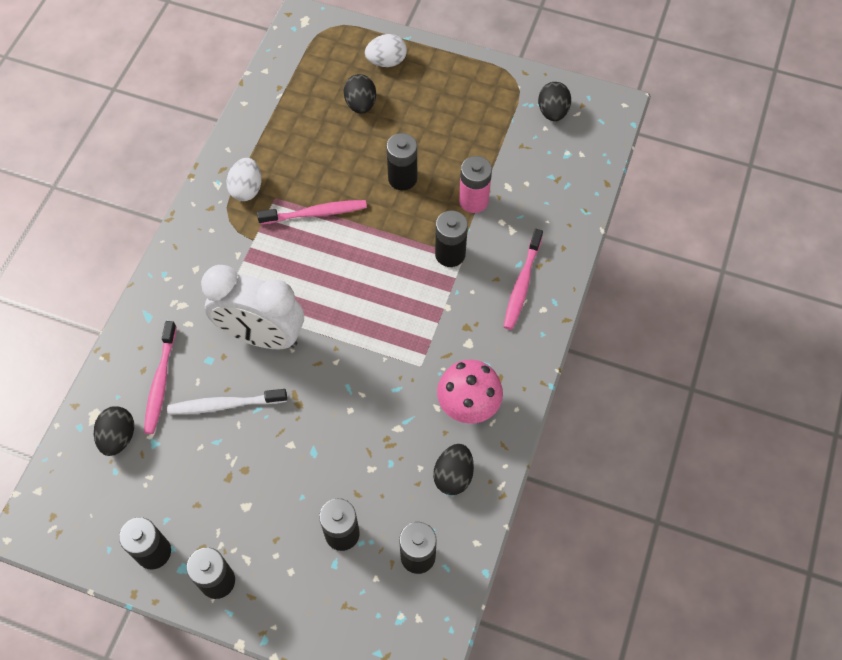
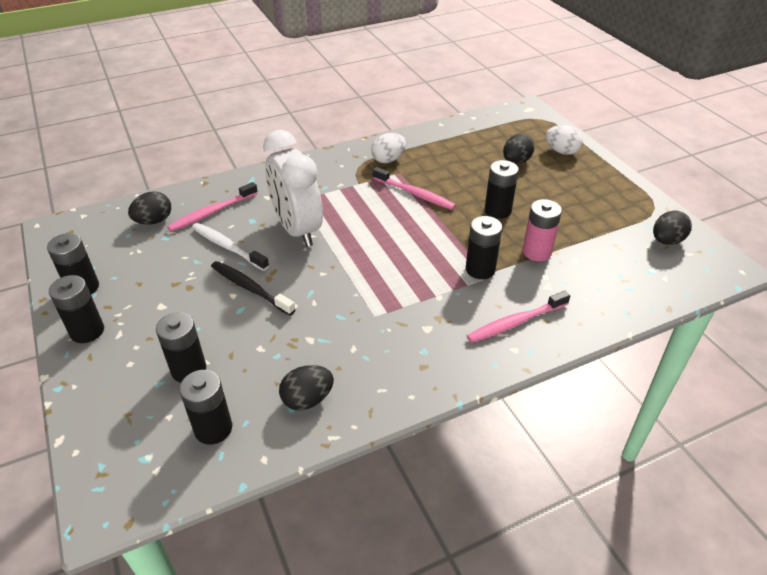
camera: 45 degrees right, 20 degrees down
pink mushroom [437,360,503,424] -> none
none -> black toothbrush [211,261,296,316]

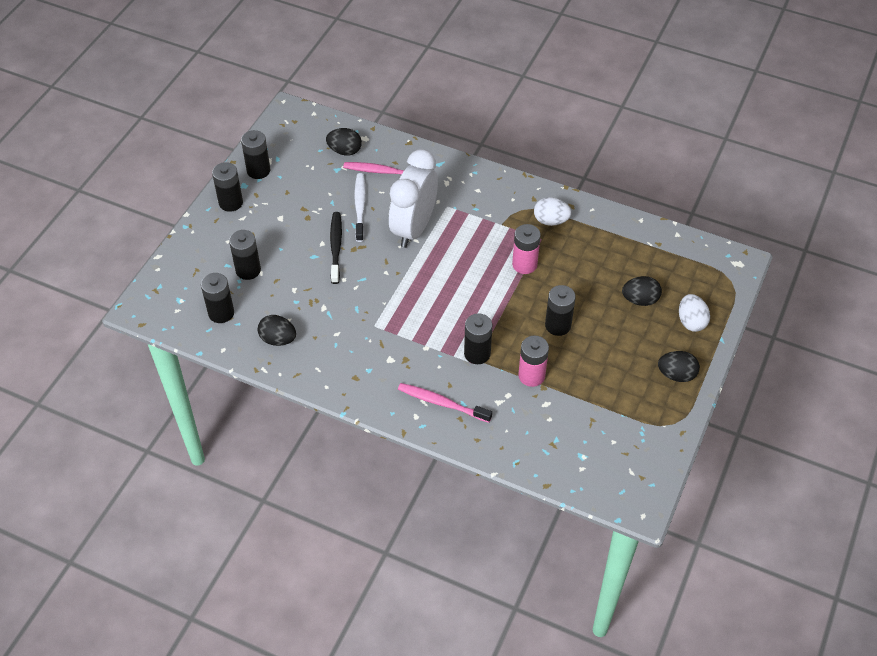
camera: 50 degrees right, 10 degrees up
pink toothbrush [372,167,456,210] -> pink battery [512,224,541,274]
black egg [653,210,692,245] -> black egg moved to [658,351,700,382]

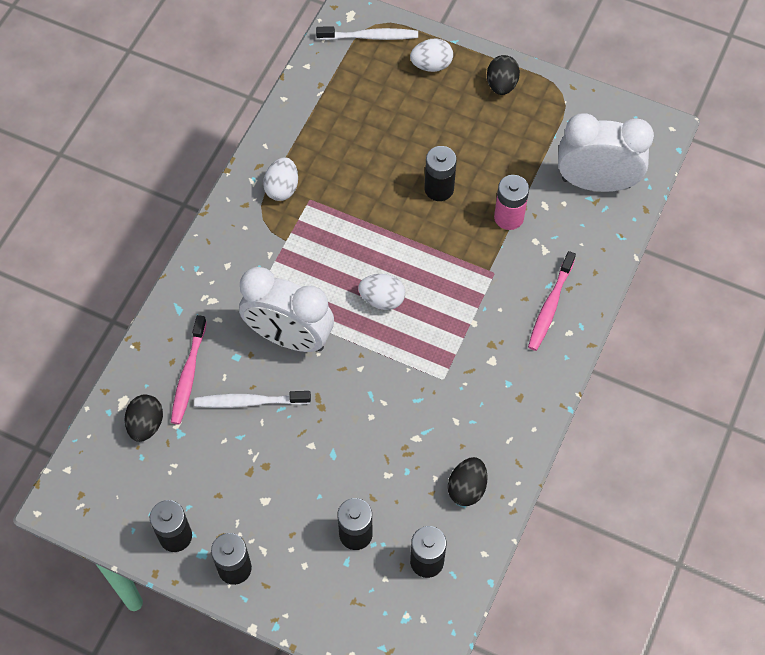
camera: 90 degrees left, 10 degrees up
black toothbrush [330,212,342,284] -> none
black battery [464,313,492,364] -> none
pink battery [512,224,541,274] -> none
black egg [622,276,662,306] -> none
none -> white toothbrush [316,27,418,40]
none -> white egg [358,274,405,310]
none -> white clock [558,113,654,192]

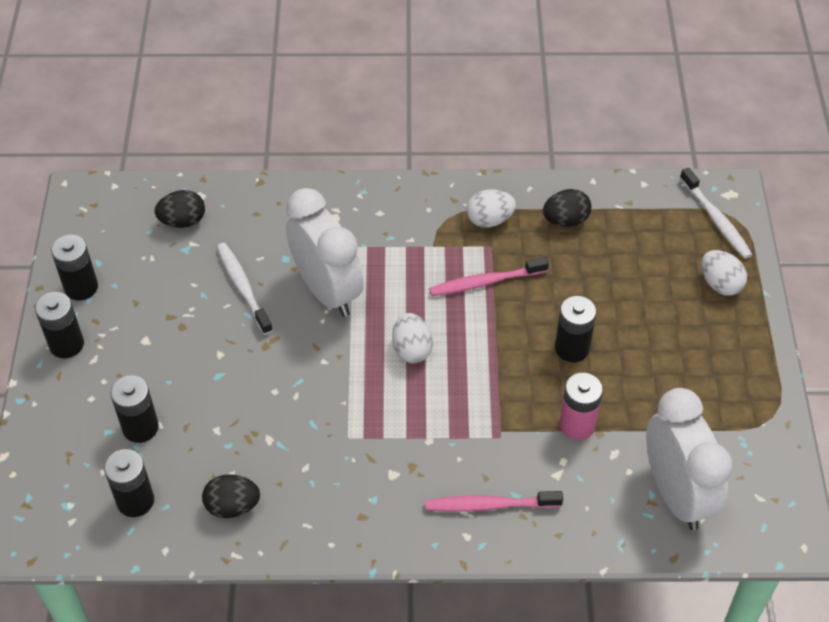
camera: 65 degrees right, 10 degrees down
pink toothbrush [171,315,207,425] -> pink toothbrush moved to [429,257,549,296]
white clock [239,267,334,352] -> white clock turned 150 degrees clockwise [286,188,364,317]
black egg [487,55,520,95] -> black egg moved to [543,189,591,227]

